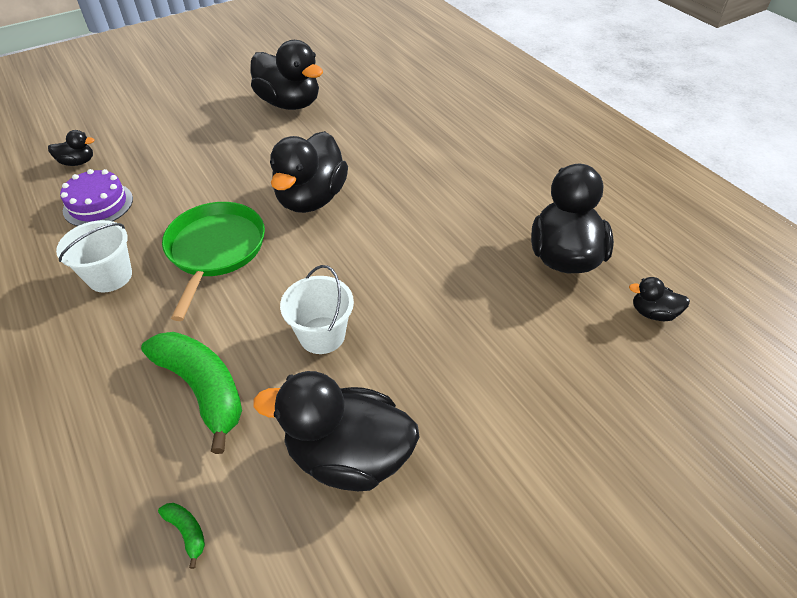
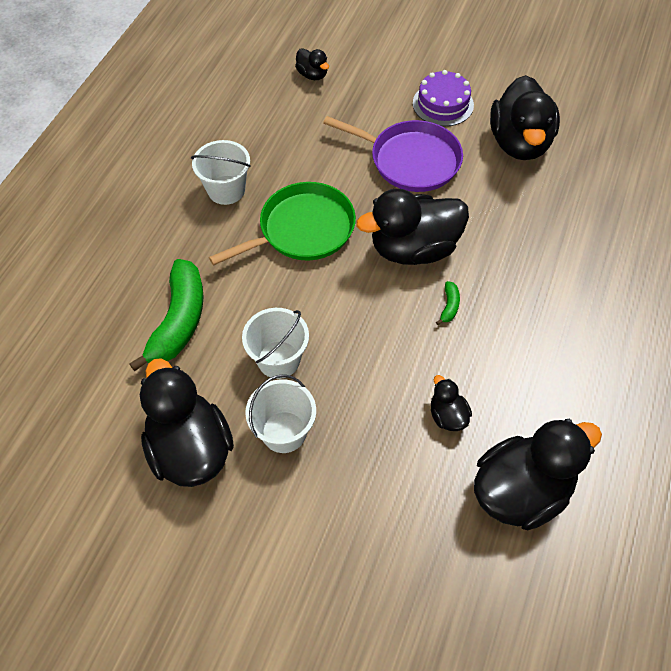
camera: 55 degrees right, 10 degrees up
purple cake [60,169,133,226] -> purple cake moved to [413,70,474,126]
green banana [158,503,205,569] -> green banana moved to [436,281,460,325]
black duck [629,277,690,321] -> black duck moved to [431,375,472,431]
none -> white bucket [245,374,316,453]
none -> purple pan [323,116,463,192]

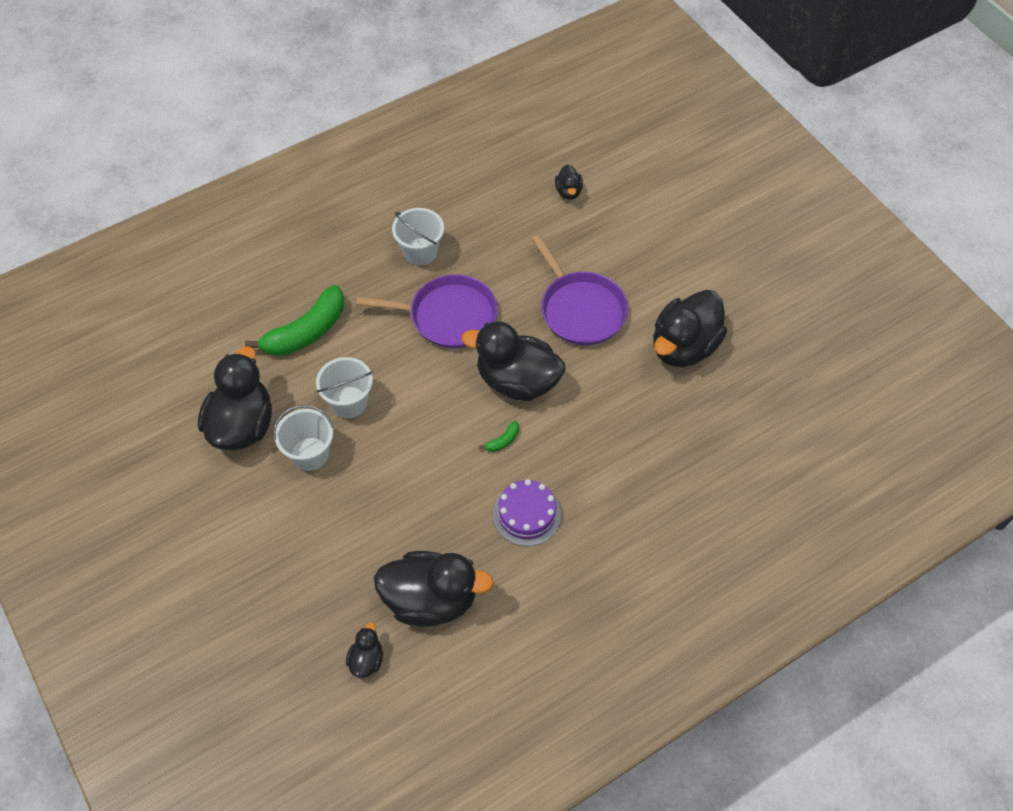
camera: 35 degrees right, 0 degrees up
green pan [209,182,356,265] -> purple pan [356,274,498,348]
purple cake [413,70,474,126] -> purple cake moved to [493,479,561,546]
black duck [431,375,472,431] -> black duck moved to [346,622,383,678]

